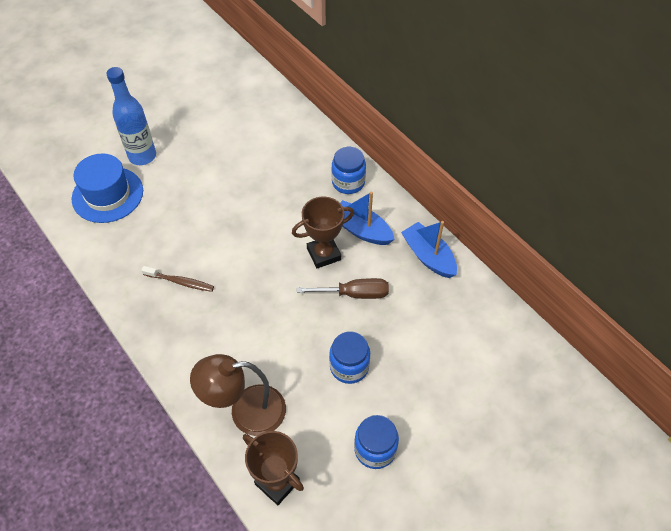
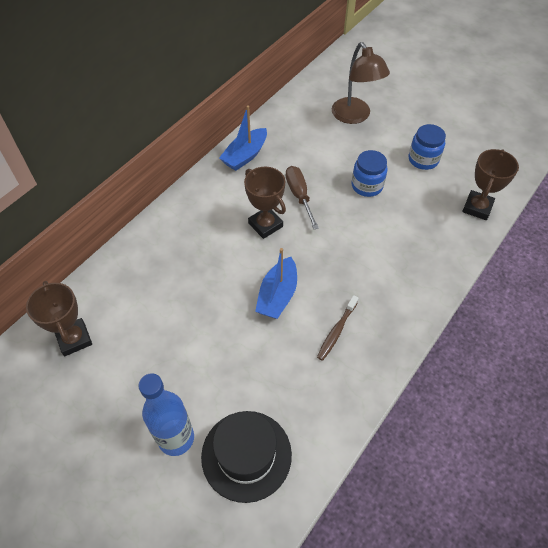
camera: 105 degrees left, 0 degrees up
blue hat [72,154,143,223] -> black hat [201,411,292,503]
brown toothbrush [141,266,214,292] -> brown toothbrush turned 150 degrees counterclockwise [317,295,359,361]
brown lamp [190,354,286,436] -> brown lamp moved to [332,42,390,124]
blue jar [331,147,366,194] -> none
blue boat [340,192,395,245] -> blue boat moved to [255,248,297,319]
none -> brown trophy [26,281,92,356]

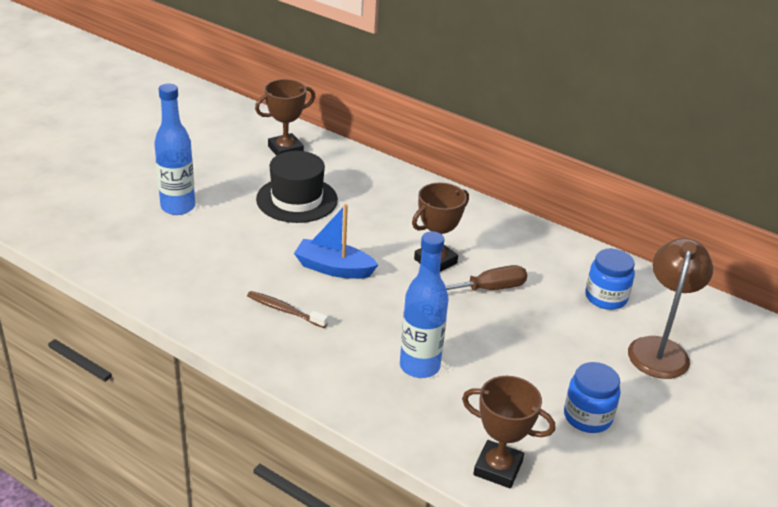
camera: 85 degrees right, 20 degrees down
black hat [201,411,292,503] -> black hat moved to [256,151,338,223]
blue boat [219,105,267,171] -> none
brown lamp [332,42,390,124] -> brown lamp turned 135 degrees clockwise [628,238,713,379]
blue jar [352,150,388,197] -> blue jar moved to [585,249,635,310]
none -> blue bottle [400,231,448,378]

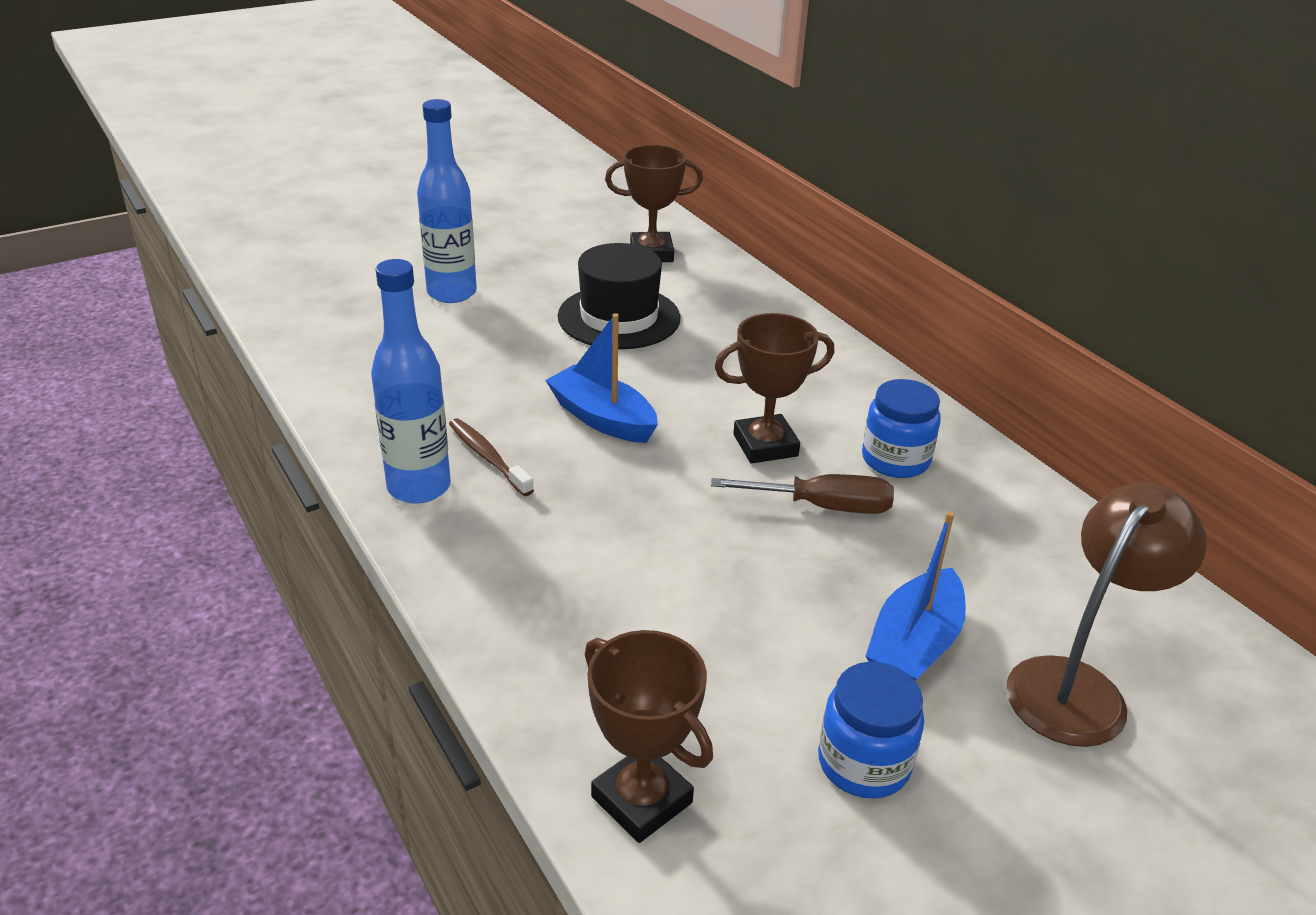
camera: 25 degrees right, 0 degrees up
blue bottle [400,231,448,378] -> blue bottle moved to [371,259,451,504]
blue jar [585,249,635,310] -> blue jar moved to [862,379,941,478]
none -> blue boat [866,511,966,681]

